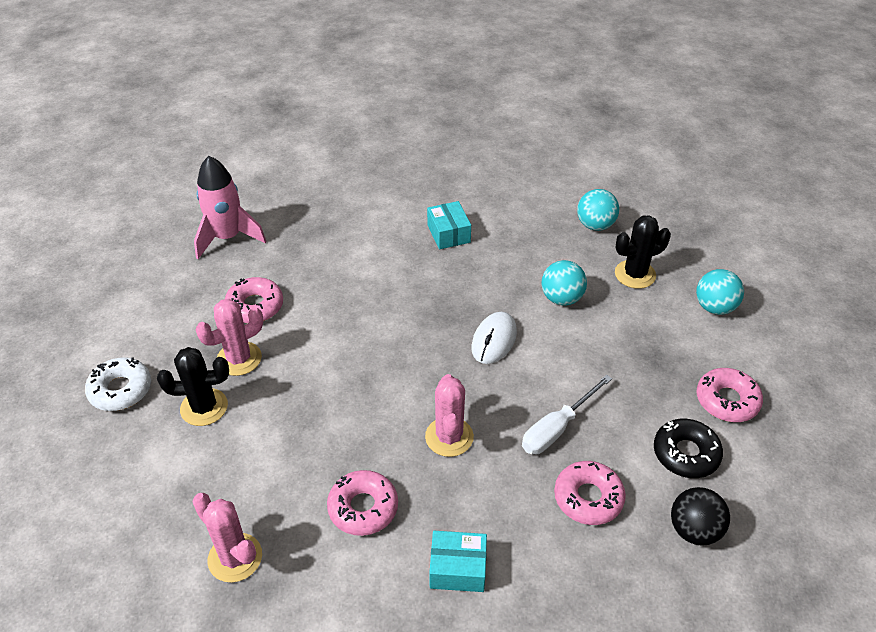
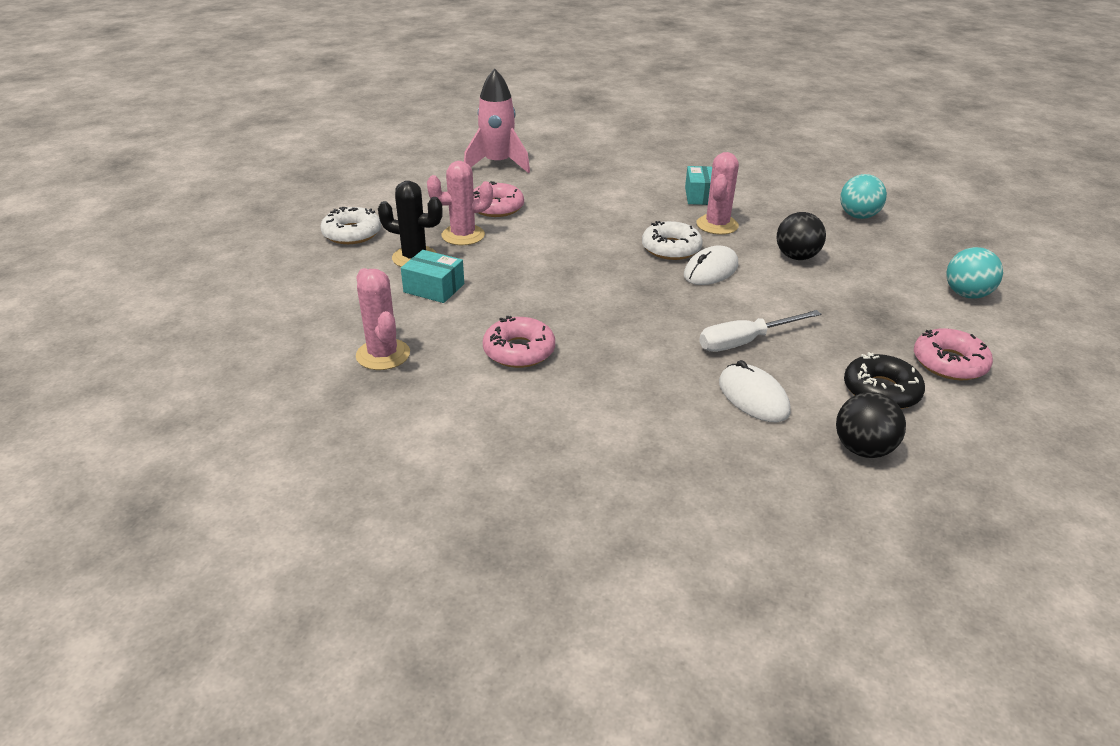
camera: 20 degrees right, 10 degrees down
pink cactus [425,374,474,457] -> pink cactus moved to [696,152,739,235]
turquoise box [429,531,487,592] -> turquoise box moved to [401,250,464,303]
turquoise ball [541,260,587,306] -> black ball [777,212,826,260]
pink donut [554,461,626,525] -> white mouse [719,360,791,422]
black cactus [615,215,671,289] -> none
none -> white donut [642,221,703,260]

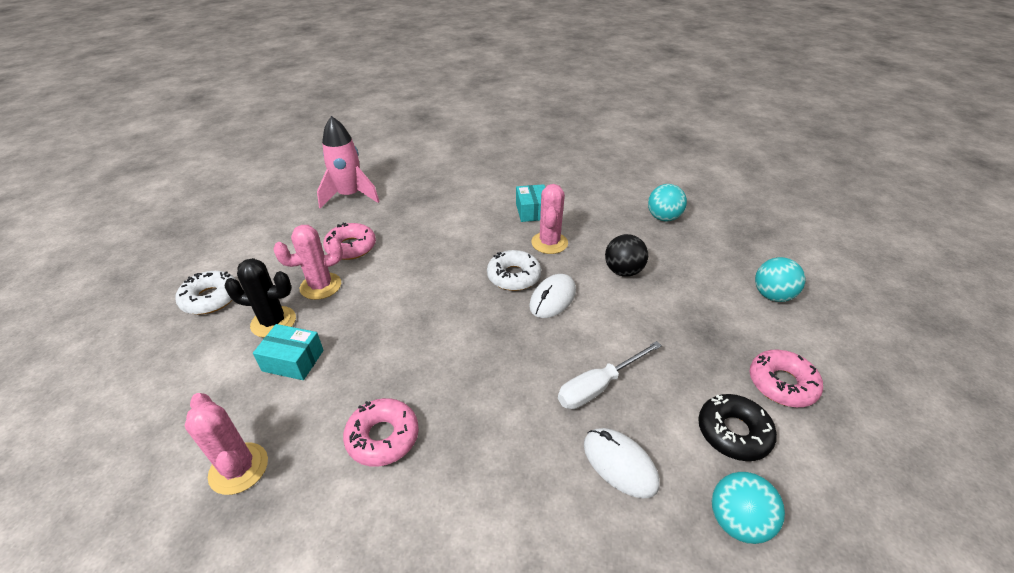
camera: 10 degrees left, 5 degrees up
black ball [836,392,906,458] -> turquoise ball [712,472,785,544]

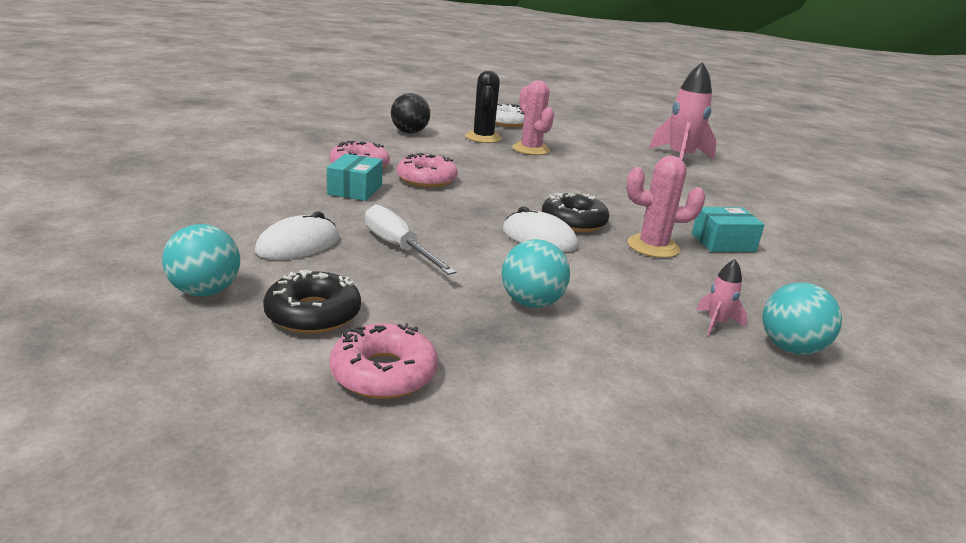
camera: 85 degrees right, 15 degrees down
pink cactus [185,393,268,495] -> none
turquoise box [253,324,324,380] -> turquoise box moved to [327,154,383,201]
pink donut [323,222,376,260] -> pink donut moved to [397,153,458,188]
white donut [487,250,541,291] -> black donut [542,193,610,232]
black ball [605,234,648,277] -> black ball moved to [391,93,430,133]
turquoise ball [755,257,806,302] -> turquoise ball moved to [502,239,570,308]
none -> pink rocket [697,259,747,336]

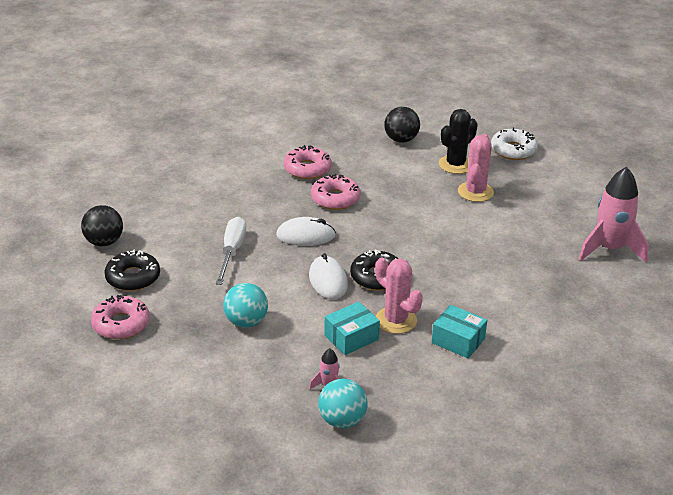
camera: 45 degrees right, 10 degrees up
turquoise ball [162,224,240,296] -> black ball [81,205,123,246]
white mouse [255,212,339,260] -> white mouse moved to [276,217,336,246]
turquoise box [327,154,383,201] -> turquoise box moved to [324,302,380,355]

